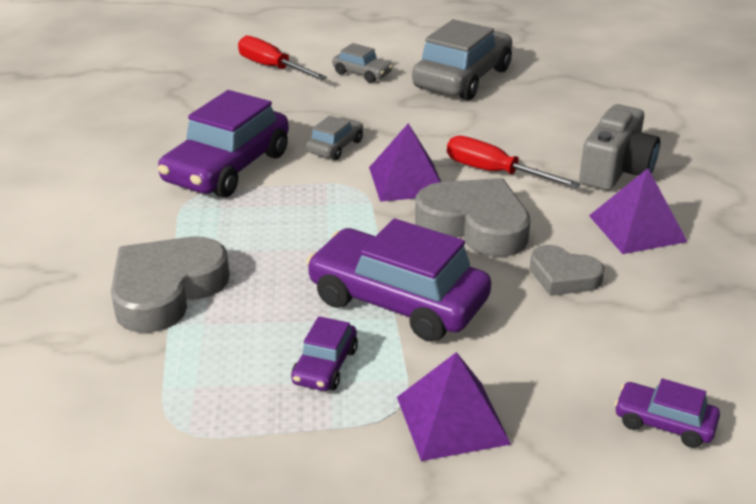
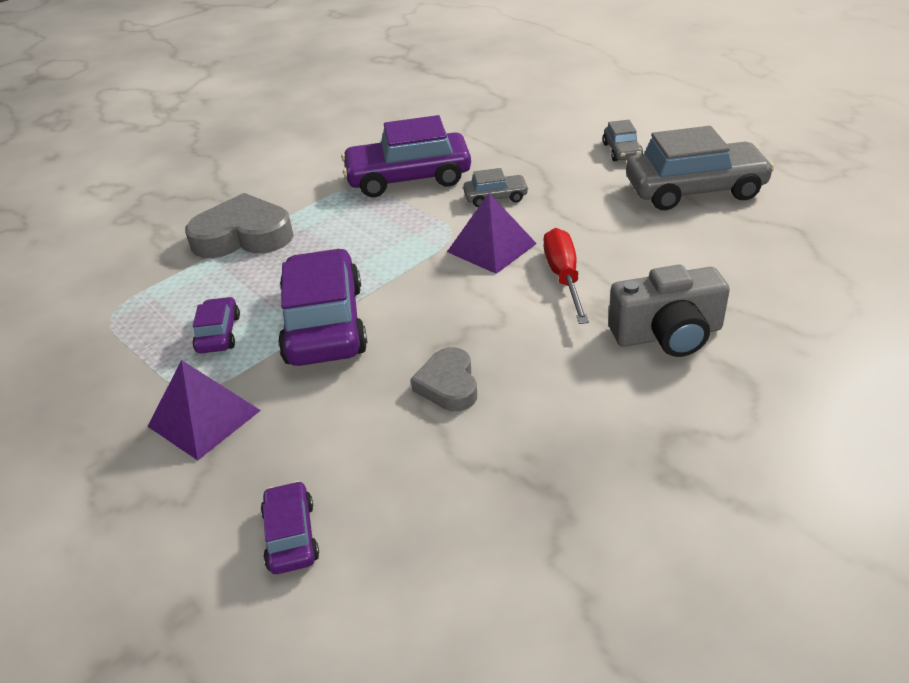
camera: 55 degrees right, 5 degrees up
red screwdriver [238,36,327,80] -> none
purple car [291,316,358,391] -> purple car turned 105 degrees clockwise [193,297,240,353]
grey heart [415,178,531,257] -> none
purple pyramid [589,168,688,254] -> none

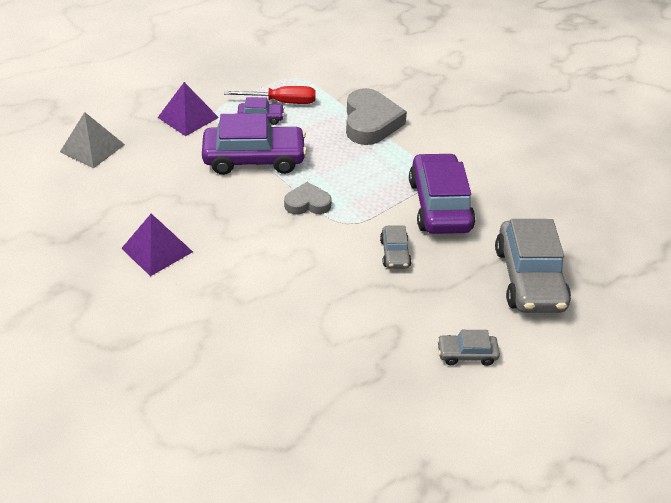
camera: 90 degrees right, 5 degrees up
purple car [261,481,319,574] -> grey pyramid [60,112,125,168]
grey heart [411,347,477,411] -> grey heart moved to [284,182,332,215]
purple pyramid [447,193,537,274] -> purple pyramid moved to [121,214,193,276]
red screwdriver [544,228,589,324] -> red screwdriver moved to [224,86,316,104]
grey camera [608,265,730,357] -> none
grey car [626,126,775,210] -> grey car moved to [495,219,571,313]

